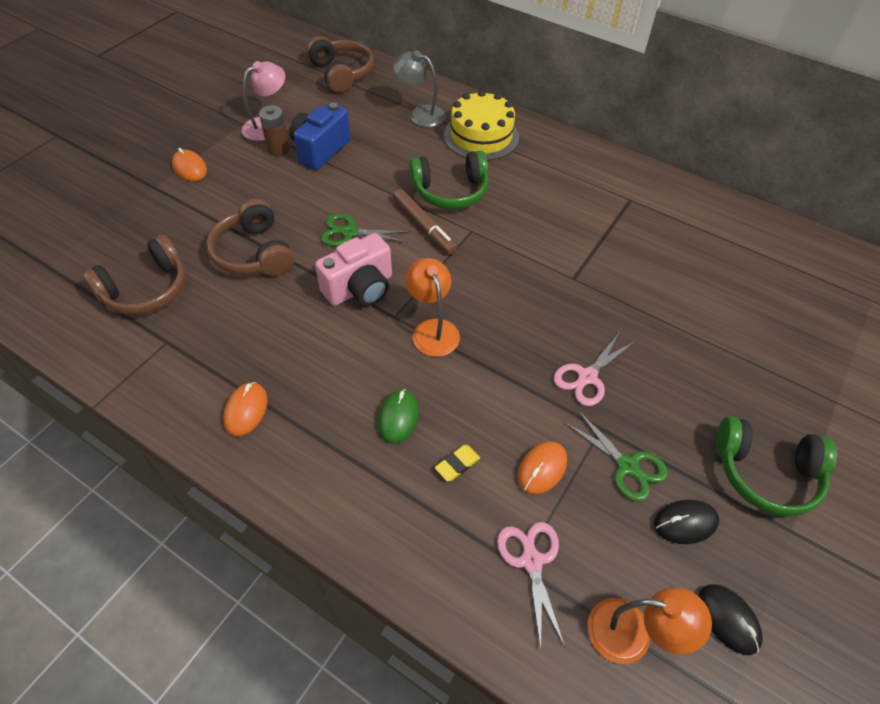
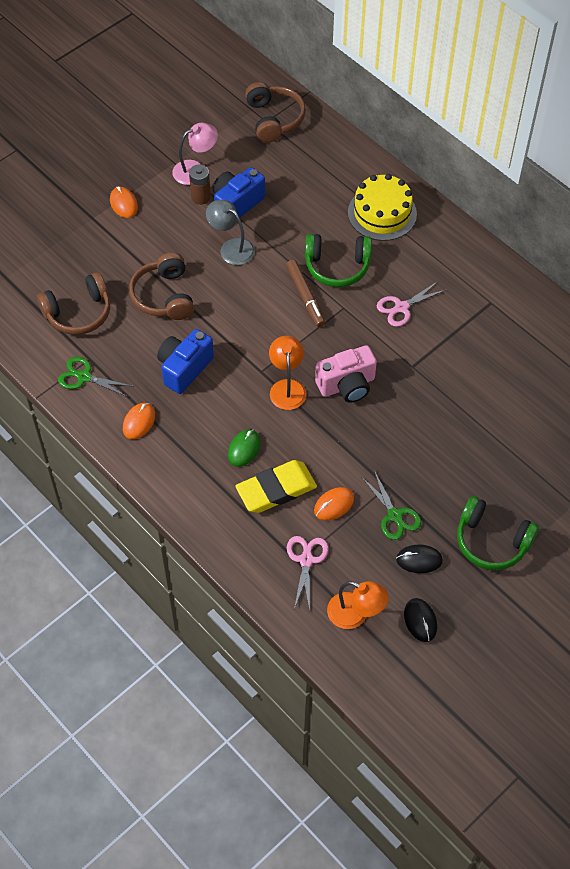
camera: 15 degrees right, 5 degrees up
pink camera [315,233,392,306] -> pink camera moved to [315,345,377,403]
green scissors [321,214,410,246] -> green scissors moved to [58,357,134,397]
grey lamp [393,50,446,127] -> grey lamp moved to [206,200,255,265]
yellow eraser [435,445,480,481] -> yellow eraser [235,460,317,513], size x2.38
pink scissors [554,333,635,406] -> pink scissors moved to [377,281,445,327]
none -> blue camera [157,329,214,394]

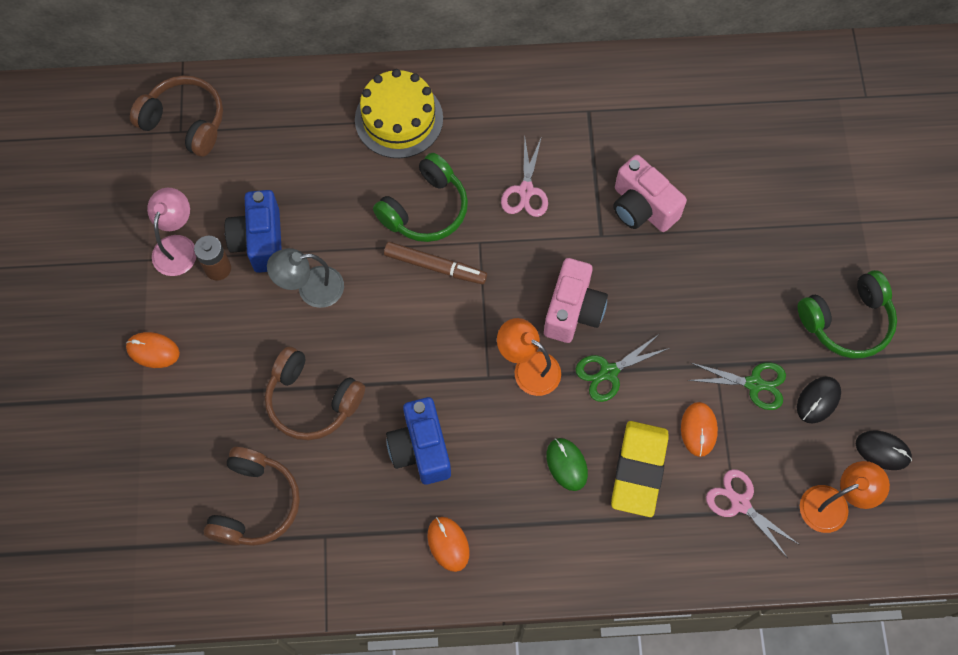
camera: 50 degrees left, 10 degrees up
green scissors [58,357,134,397] -> green scissors moved to [576,335,670,402]
none -> pink camera [613,155,687,232]

